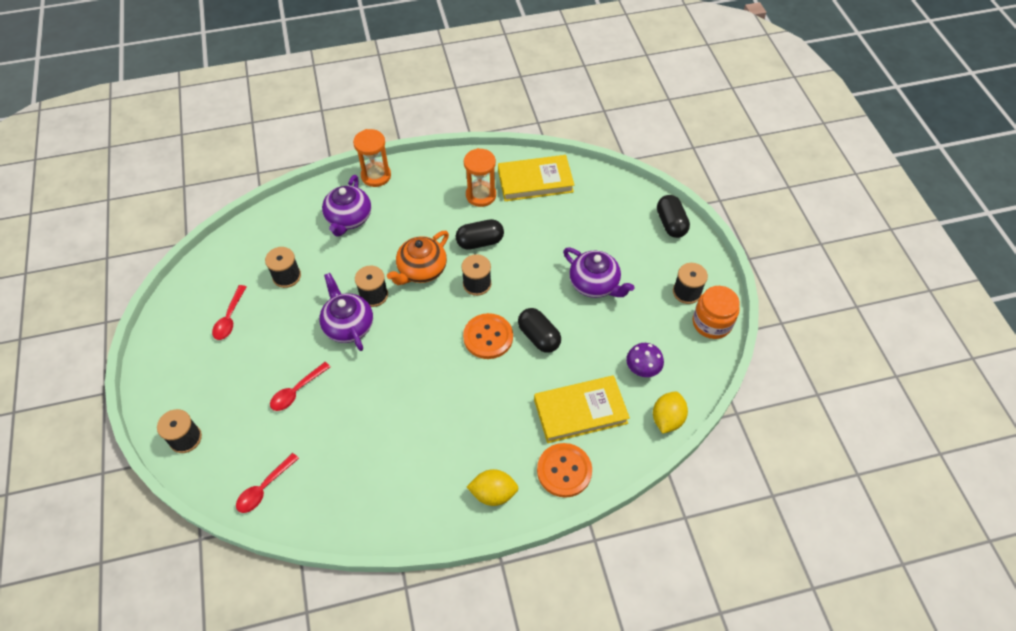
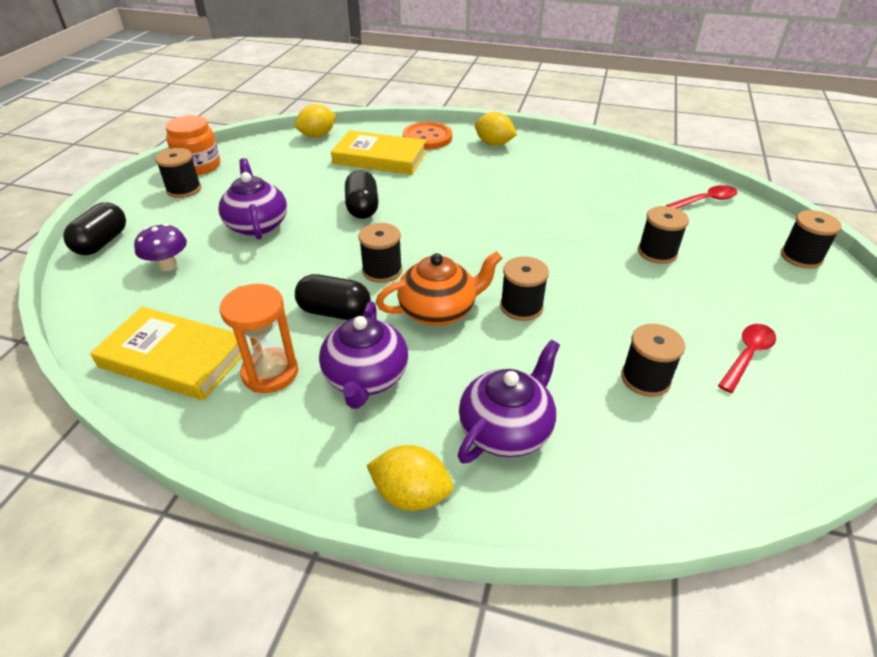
camera: 150 degrees left, 15 degrees down
red spoon [270,362,330,411] -> black spool [638,206,689,264]
purple teapot [319,273,373,351] -> purple teapot moved to [319,301,408,409]
orange hourglass [353,129,391,187] -> yellow lemon [367,445,453,511]
orange button [463,313,513,359] -> none
purple mushroom [626,343,664,377] -> purple mushroom moved to [134,224,187,271]

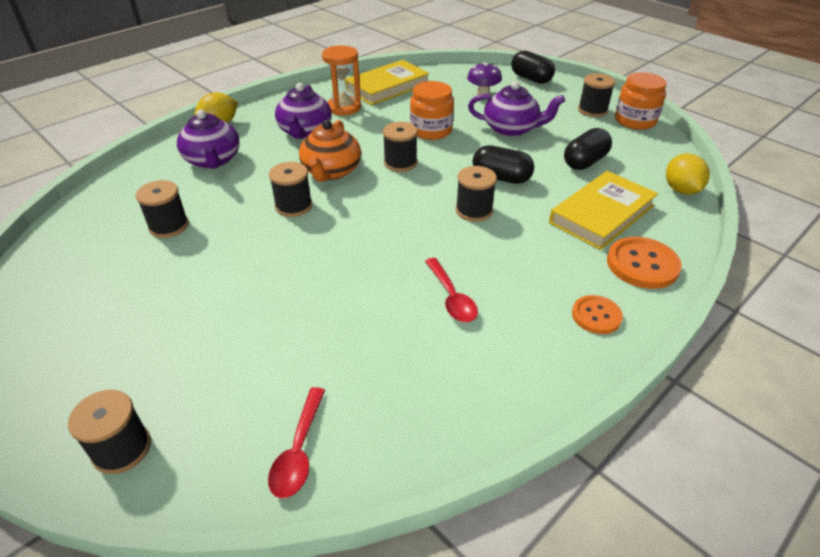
camera: 120 degrees right, 0 degrees up
black capsule [295,274,371,320] -> black capsule moved to [564,128,612,170]
purple teapot [319,301,408,409] -> purple teapot turned 120 degrees counterclockwise [275,83,332,139]
yellow lemon [475,112,517,146] -> orange button [572,295,623,334]
black spool [638,206,689,264] -> black spool moved to [456,166,497,222]
red spoon [718,324,776,393] -> red spoon moved to [425,258,478,322]
none -> orange jar [410,81,454,140]

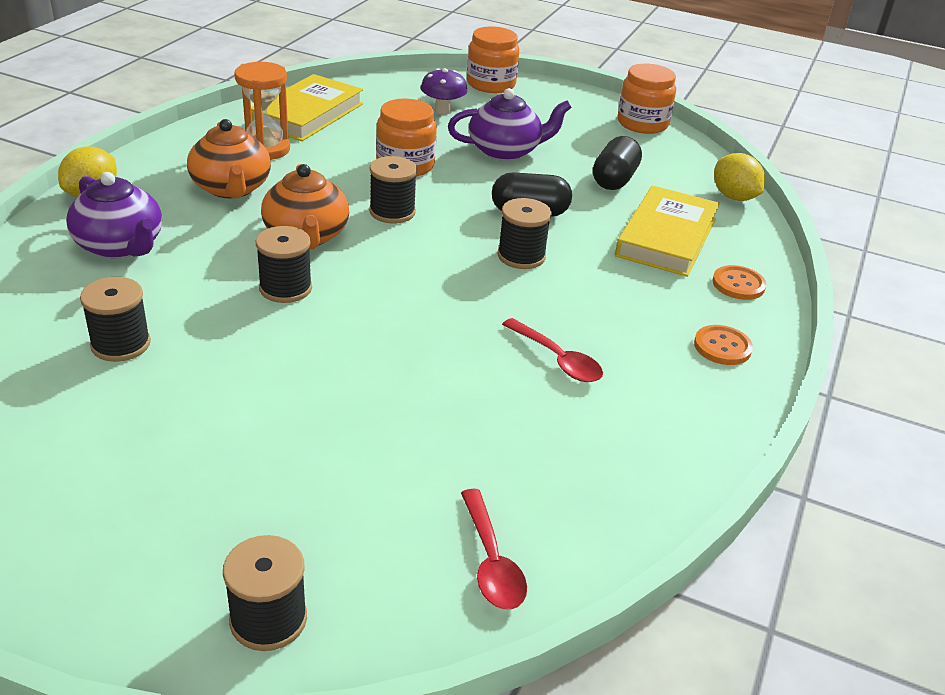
camera: 25 degrees left, 5 degrees down
purple teapot [275,83,332,139] -> orange teapot [187,119,271,199]
black capsule [511,51,555,84] -> orange jar [467,27,519,93]
black spool [578,73,615,117] -> none
orange button [607,237,682,289] -> orange button [712,265,766,300], size x0.63

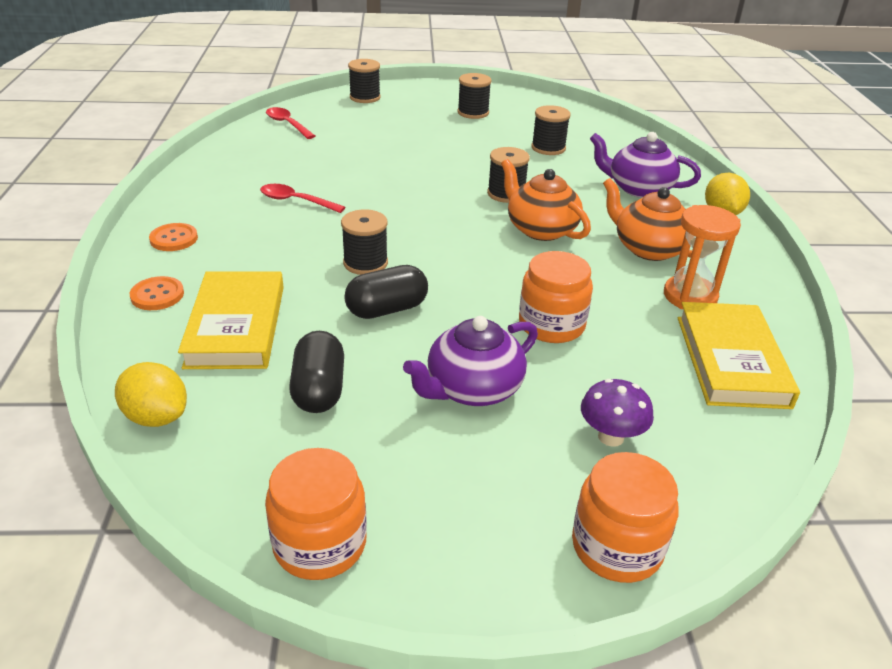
camera: 155 degrees right, 0 degrees up
black spool [369,156,417,224] -> black spool moved to [457,73,491,119]

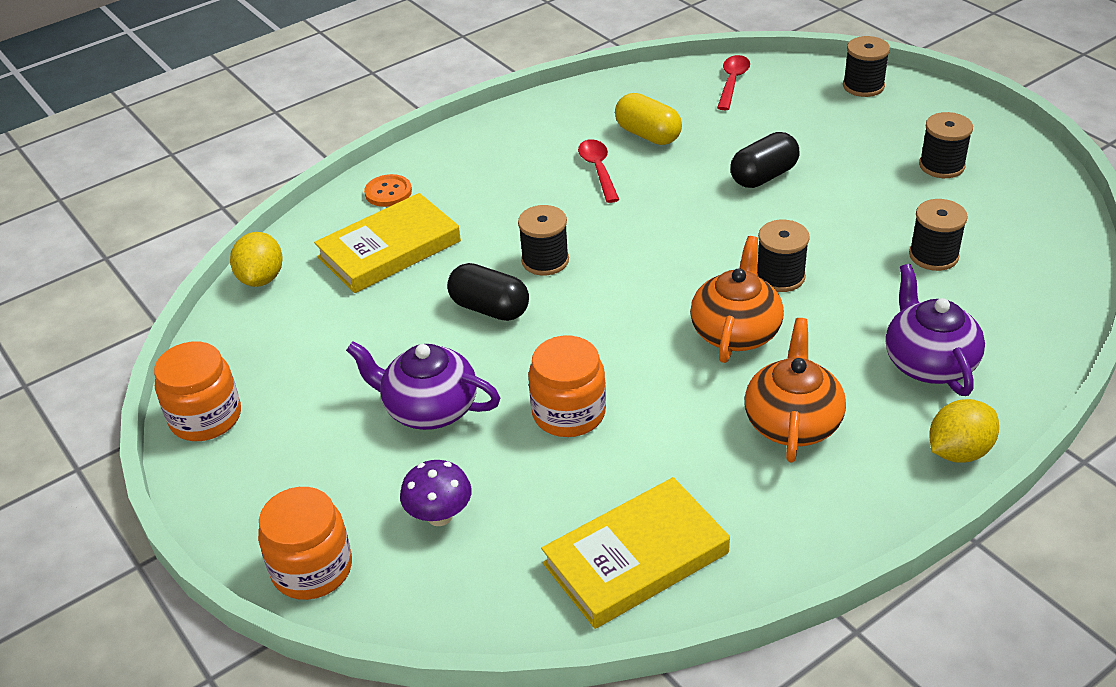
camera: 60 degrees right, 5 degrees up
orange button [149,223,198,251] -> none
black capsule [289,331,344,413] -> black capsule moved to [730,132,799,188]
orange hourglass [664,205,741,309] -> none
none -> yellow capsule [615,93,682,145]

